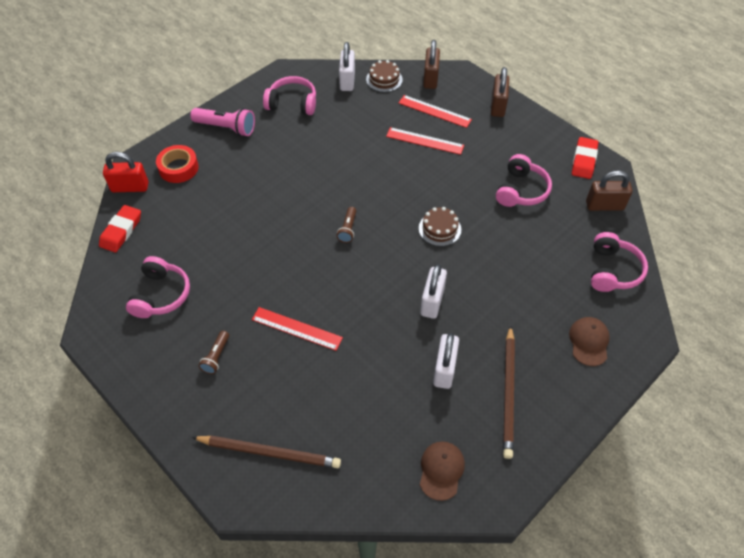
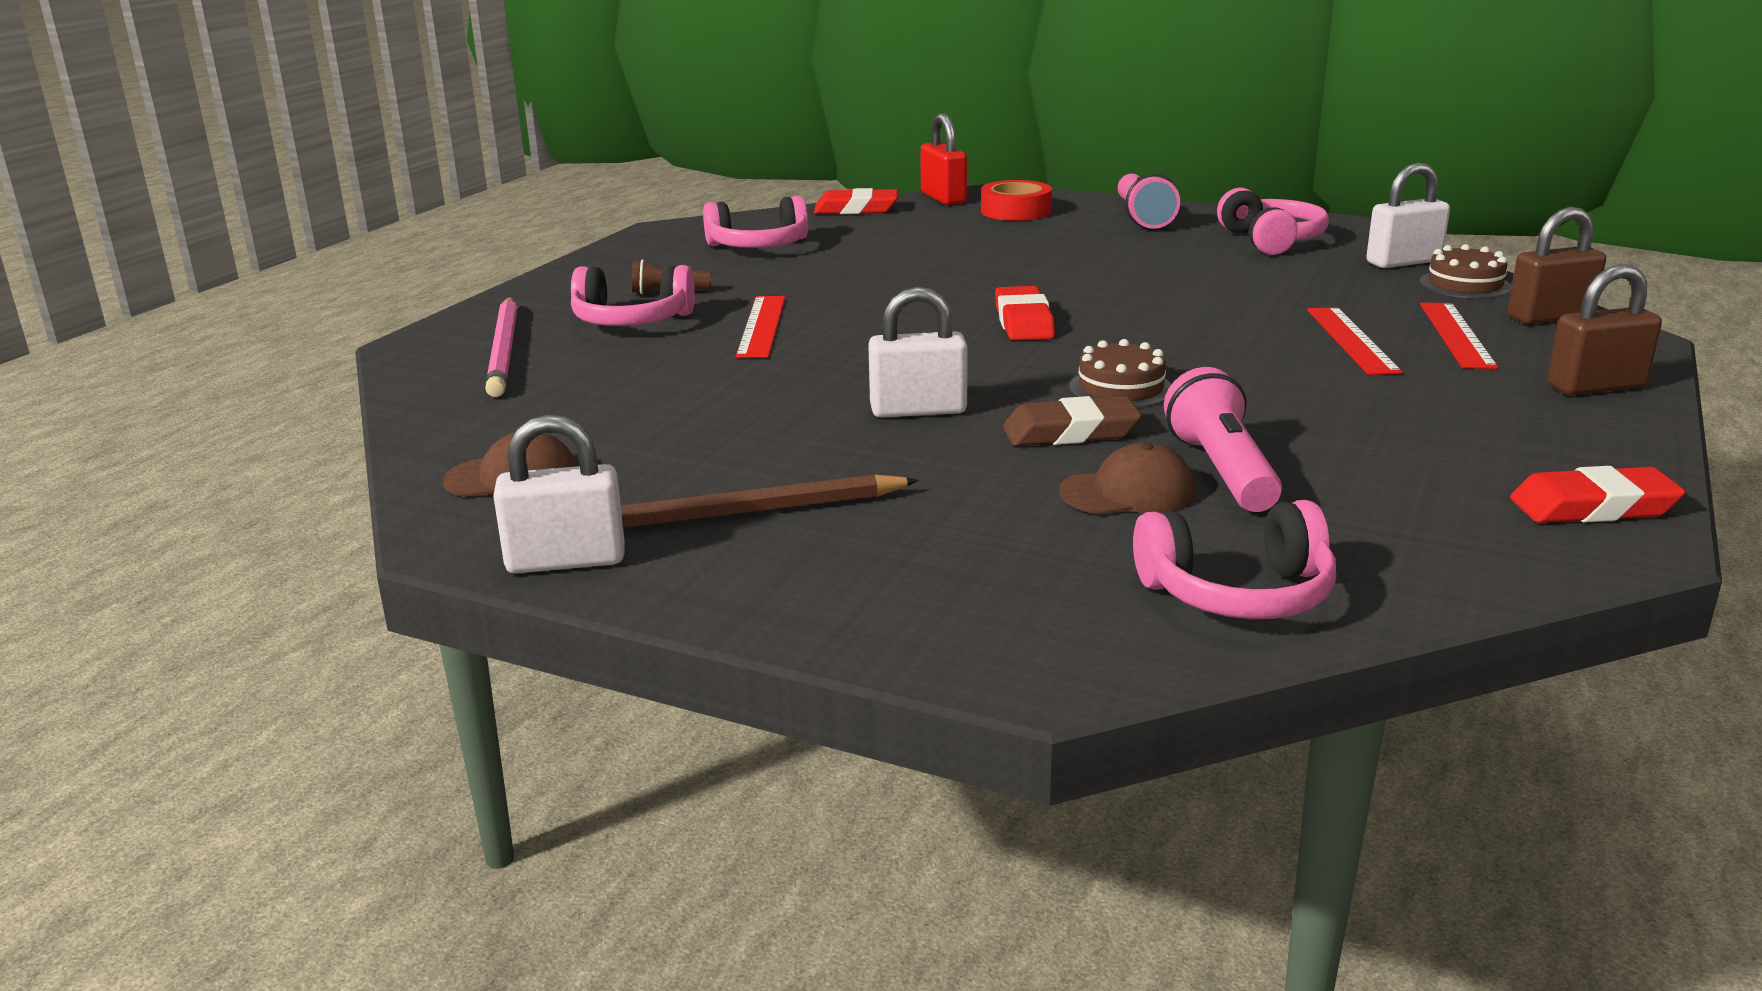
camera: 70 degrees right, 30 degrees down
brown pencil [192,436,341,468] -> pink pencil [485,297,517,397]
brown flashlight [337,207,356,243] -> red eraser [995,286,1055,340]
white padlock [433,333,459,389] -> white padlock moved to [493,414,625,574]
pink headphones [496,154,552,207] -> pink headphones moved to [571,265,695,326]
brown cap [569,317,610,366] -> brown cap moved to [1059,442,1195,514]
brown padlock [586,170,632,211] -> none
none -> brown eraser [1003,396,1142,446]
none -> pink flashlight [1164,367,1282,512]

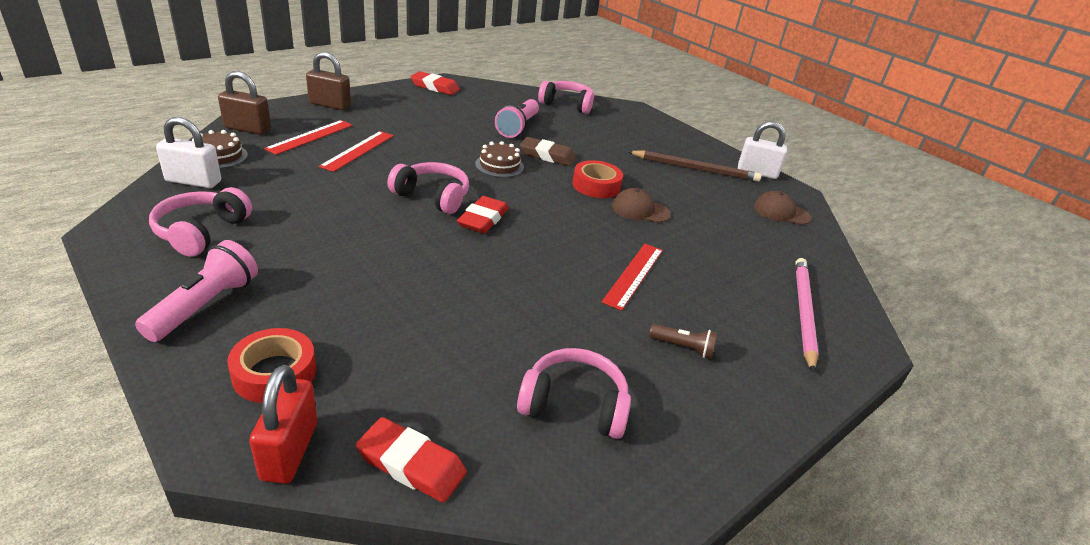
camera: 160 degrees left, 10 degrees up
pink headphones [571,265,695,326] -> pink headphones moved to [387,162,469,214]
white padlock [868,287,968,418] -> red tape [572,160,623,198]
brown cap [1059,442,1195,514] -> brown cap moved to [612,188,670,223]

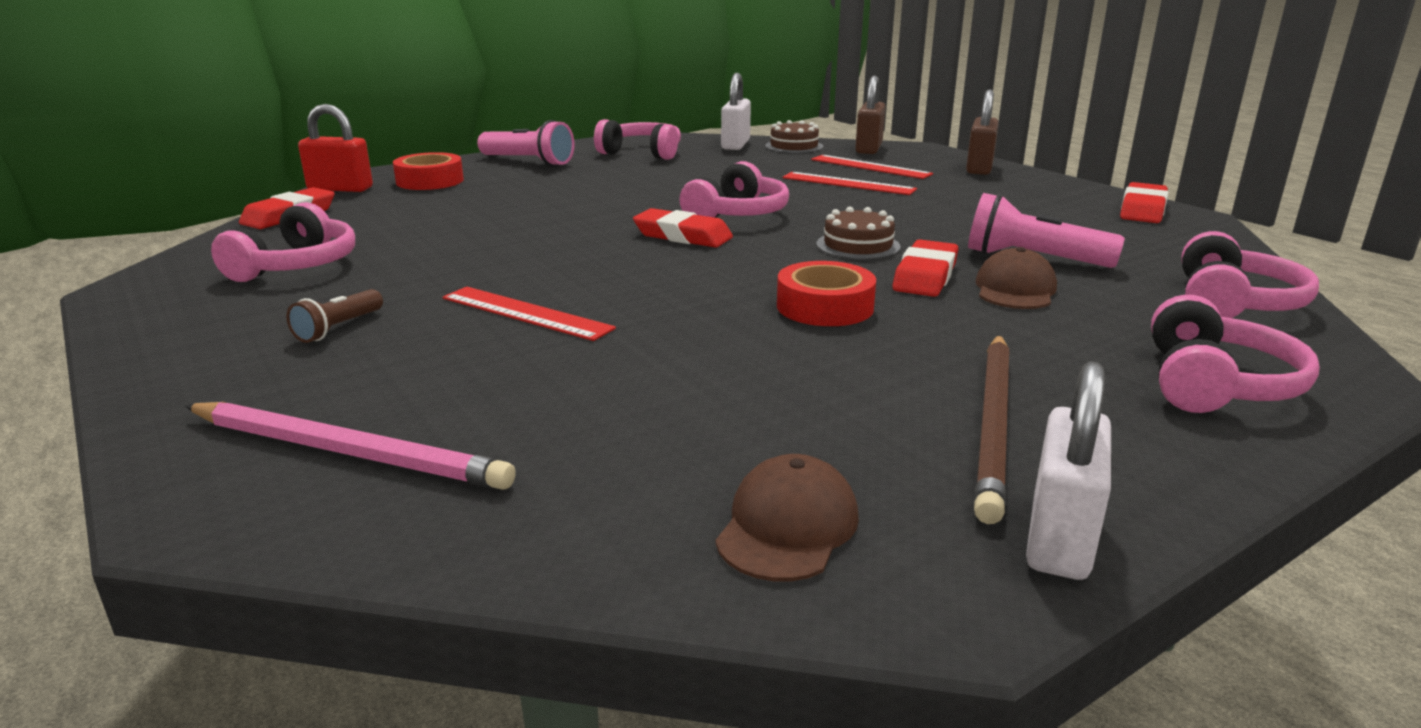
camera: 100 degrees right, 10 degrees down
brown eraser [520,137,576,166] -> red eraser [893,239,958,297]
brown cap [612,188,670,223] -> brown cap moved to [976,247,1057,309]
none -> pink headphones [1151,295,1320,413]

